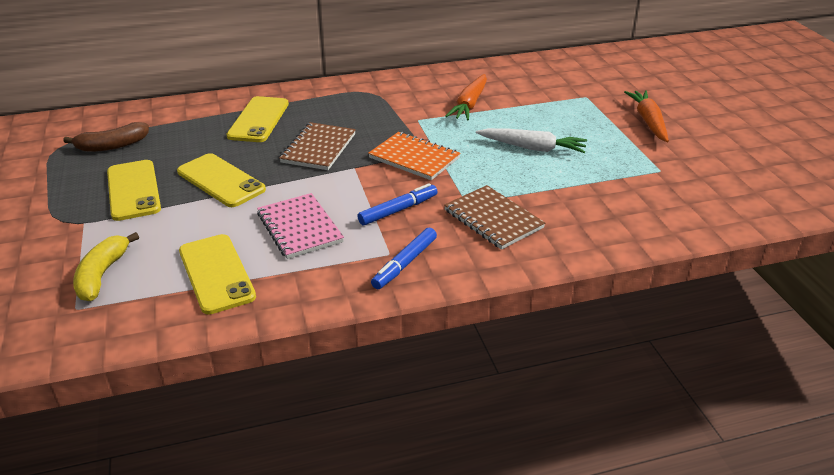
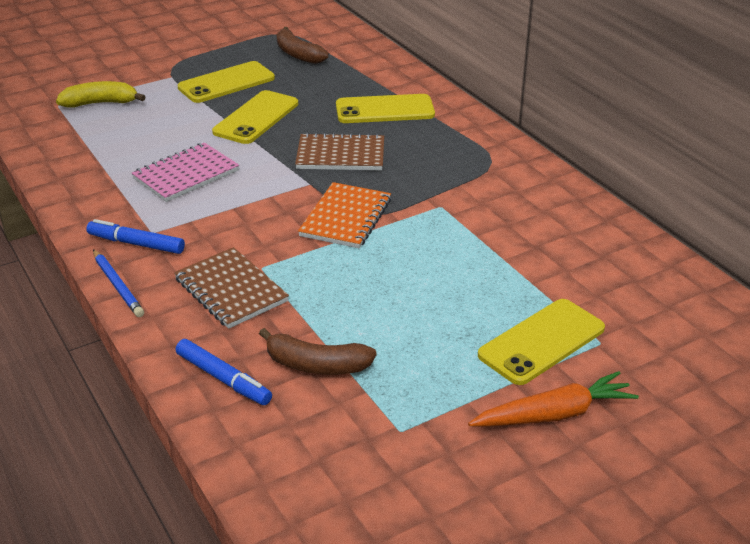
camera: 75 degrees right, 0 degrees up
yellow phone [179,234,256,314] -> yellow phone moved to [478,299,605,385]
blue marker [357,183,438,225] -> blue marker moved to [176,339,272,405]
brown notebook [444,185,545,250] -> brown notebook turned 75 degrees counterclockwise [174,247,289,329]
orange carrot [446,74,487,121] -> none
white carrot [476,128,587,153] -> none
none -> blue pencil [93,249,144,317]
none -> brown banana [259,328,377,375]

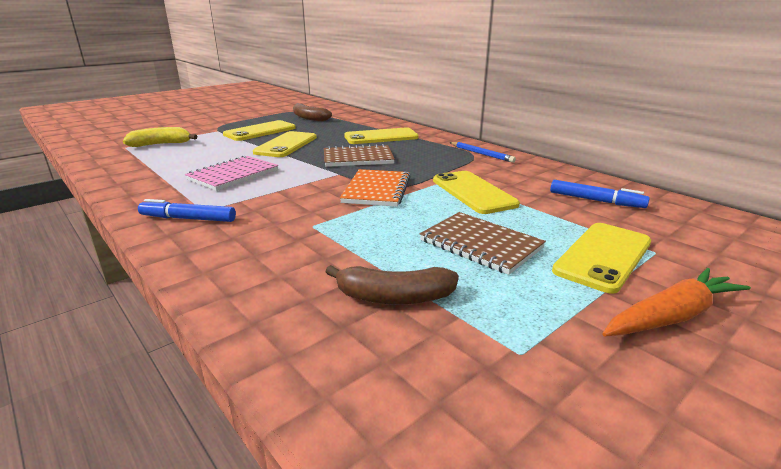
camera: 10 degrees left, 10 degrees down
blue pencil [93,249,144,317] -> blue pencil moved to [450,142,516,163]
brown notebook [174,247,289,329] -> brown notebook moved to [420,212,546,275]
blue marker [176,339,272,405] -> blue marker moved to [550,180,650,208]
none -> yellow phone [433,171,520,214]

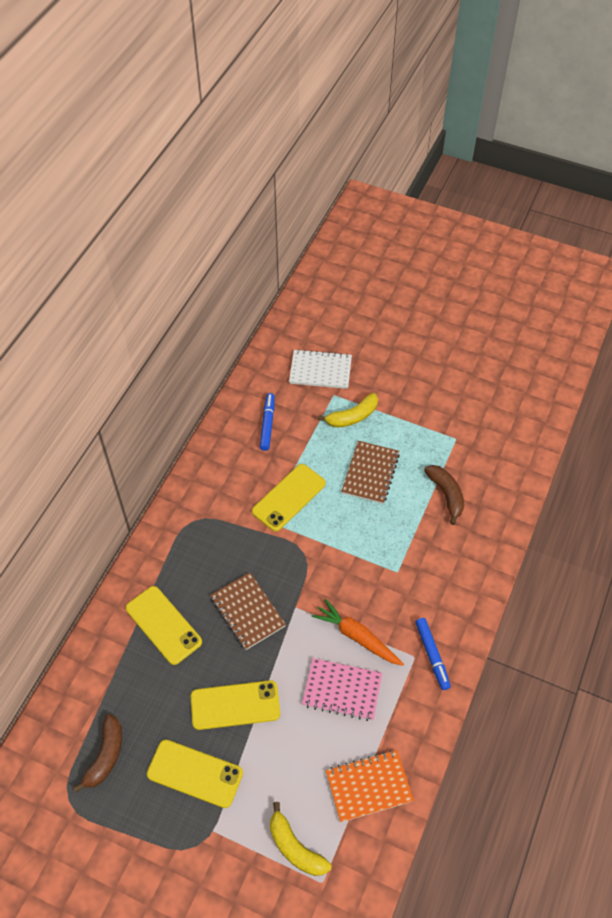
camera: 115 degrees left, 30 degrees up
orange notebook [340,169,411,207] -> orange notebook moved to [326,750,414,822]
blue pencil [450,142,516,163] -> none
yellow phone [552,223,651,294] -> yellow banana [318,393,378,428]
orange carrot [602,268,751,337] -> orange carrot moved to [312,599,404,666]
none -> white notebook [289,349,352,389]

